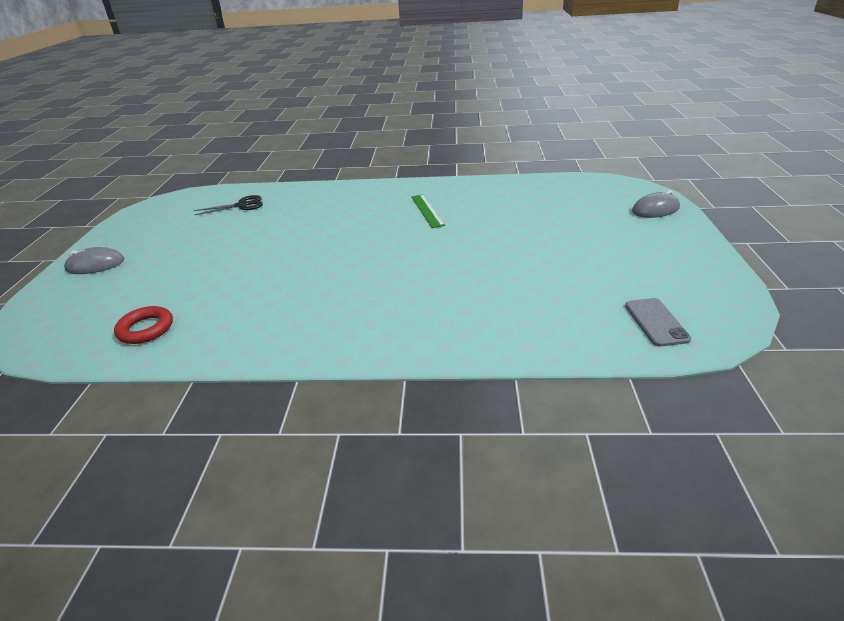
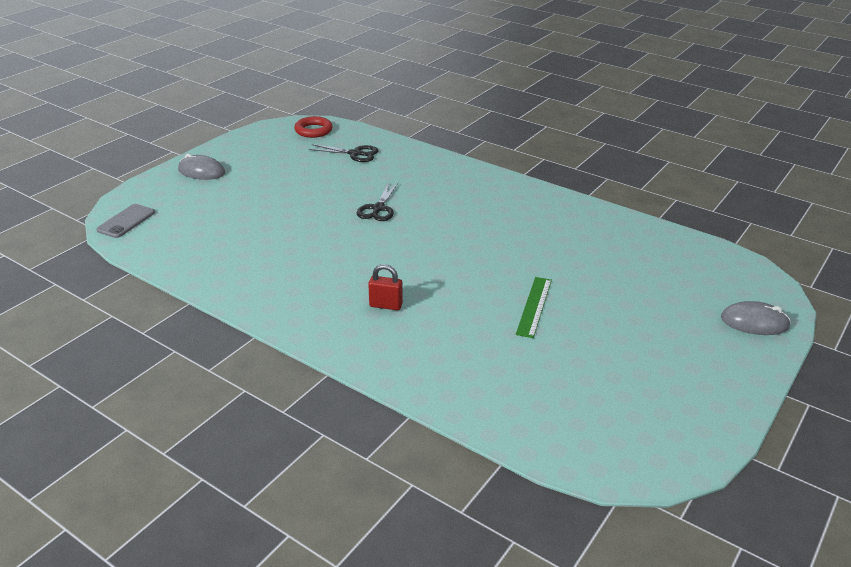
camera: 30 degrees right, 0 degrees up
red ring [114,306,173,344] -> red ring moved to [294,116,333,138]
green ruler [411,194,445,228] -> green ruler moved to [516,277,552,338]
grey phone [625,298,691,347] -> grey phone moved to [96,204,155,238]
none -> black scissors [356,183,398,221]
none -> red padlock [368,264,403,310]

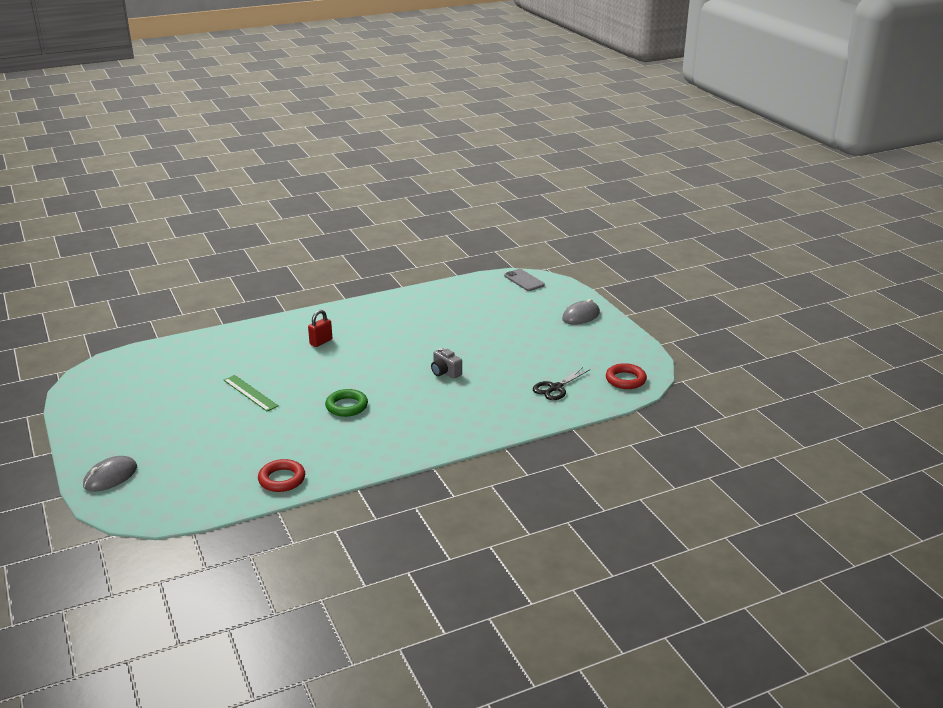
camera: 120 degrees right, 5 degrees down
black scissors [356,183,398,221] -> grey camera [431,348,462,379]
none -> red ring [258,459,305,492]
none -> green ring [325,389,368,417]

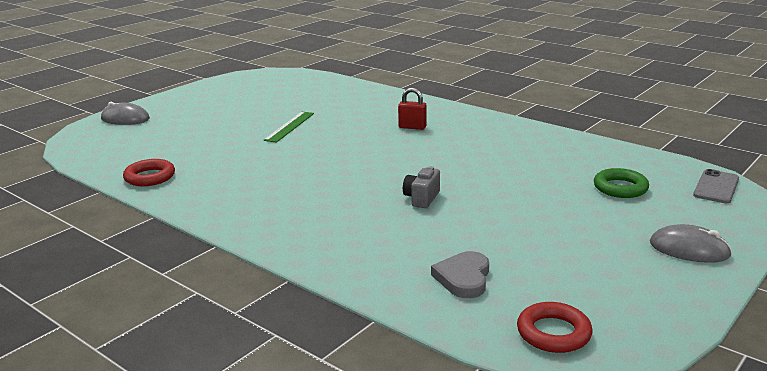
camera: 65 degrees right, 5 degrees down
green ring [325,389,368,417] -> green ring moved to [594,168,649,198]
black scissors [533,367,589,400] -> grey heart [431,251,489,298]

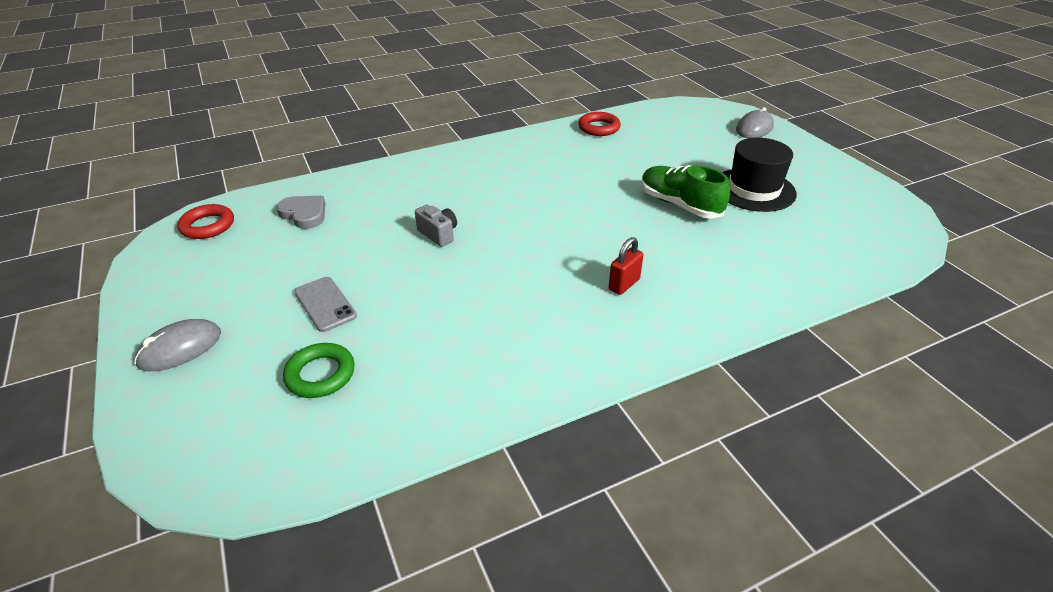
camera: 115 degrees right, 15 degrees up
green ruler [263,112,314,143] -> green shoe [641,165,730,219]
grey phone [693,169,739,203] -> grey phone moved to [294,277,357,332]
none -> black hat [722,138,797,212]

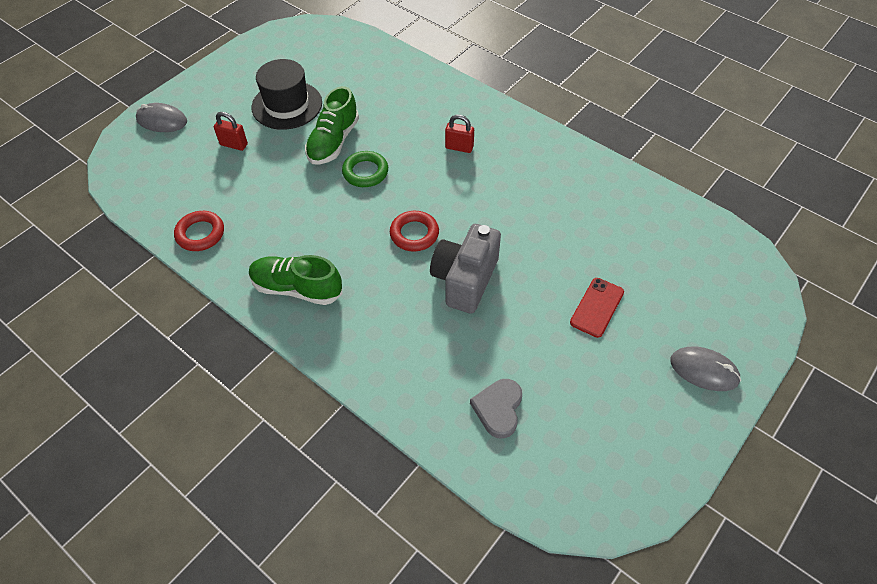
camera: 115 degrees left, 15 degrees up
red ring [177,204,234,239] -> red ring moved to [390,211,439,251]
green ring [283,343,355,398] -> green ring moved to [342,151,388,187]
grey phone [294,277,357,332] -> red phone [570,278,624,338]
grey camera [415,205,457,247] -> grey camera [430,224,501,314], size x1.90
none -> red padlock [214,112,248,151]
none -> green shoe [249,255,343,305]

